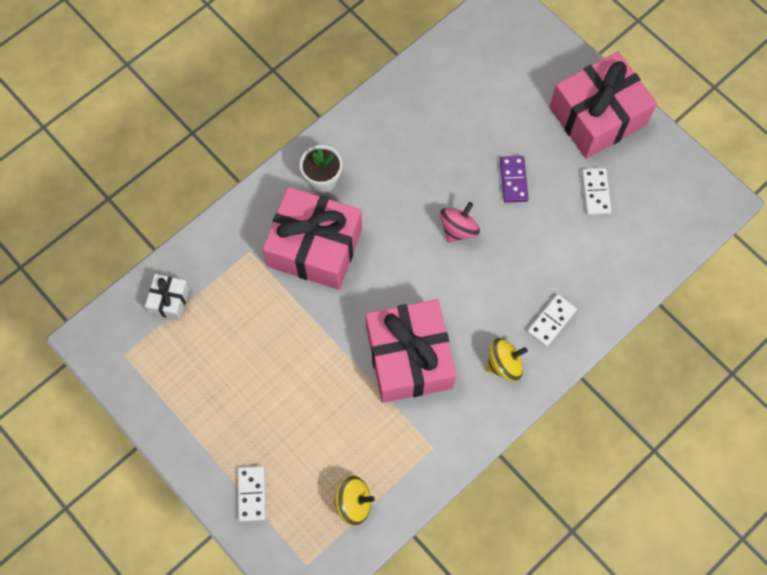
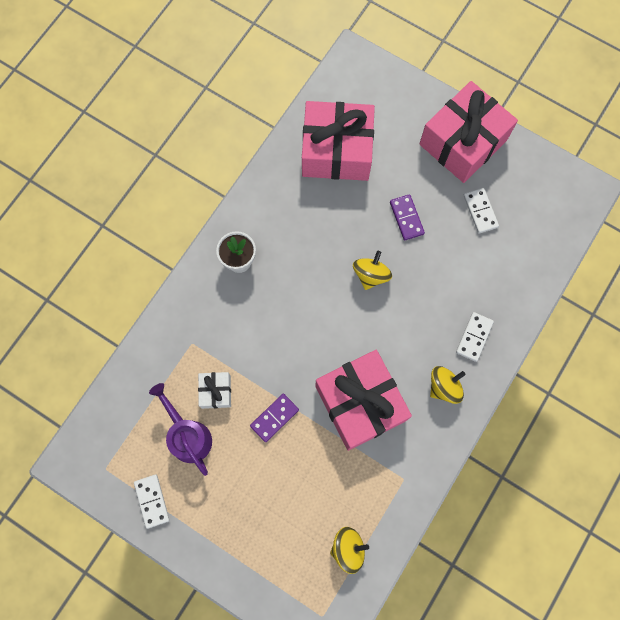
camera: 15 degrees left, 5 degrees up
white gift [145,274,190,320] -> white gift moved to [198,372,231,409]
white domino [238,466,266,522] -> white domino moved to [134,474,170,529]
pink gift [263,187,362,290] -> pink gift moved to [302,101,375,181]
pink spinning top [439,202,480,243] -> yellow spinning top [353,251,392,290]
none -> purple watering can [149,383,212,476]
none -> purple domino [250,394,299,442]

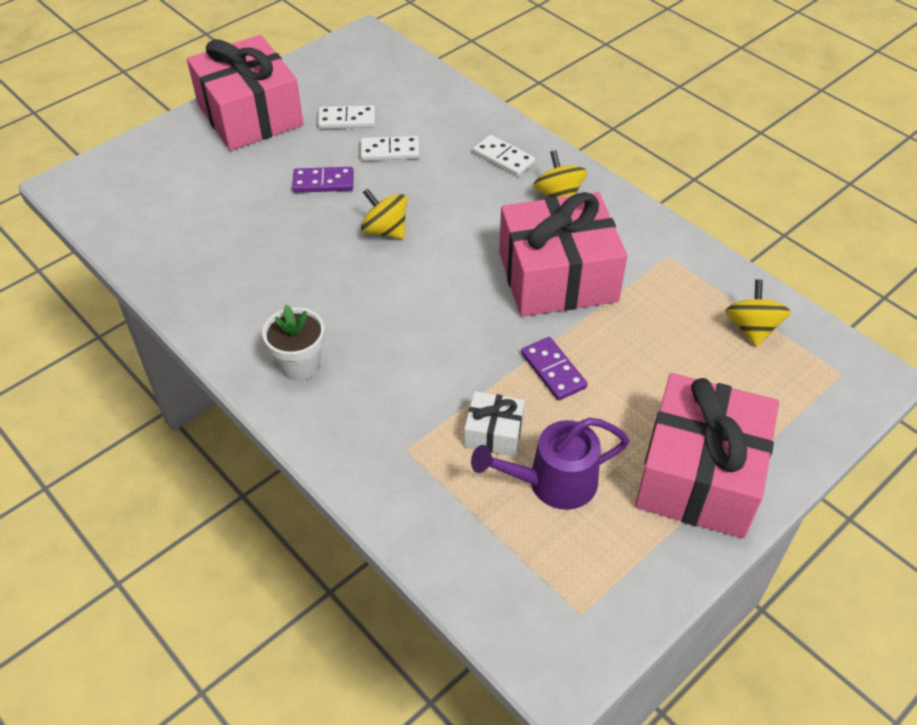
camera: 75 degrees left, 25 degrees down
white domino [134,474,170,529] -> white domino moved to [361,136,420,161]
pink gift [302,101,375,181] -> pink gift moved to [635,373,779,538]

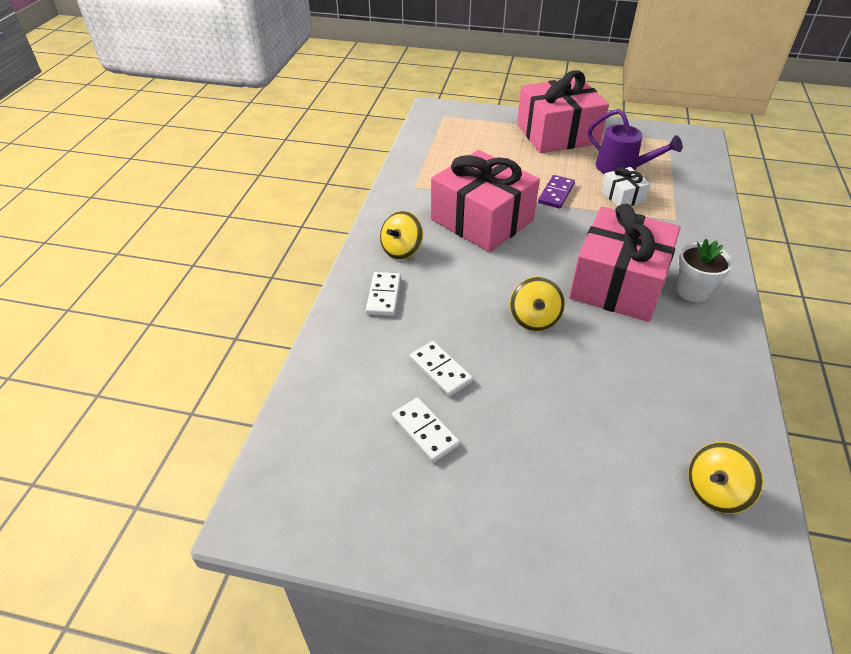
camera: 125 degrees left, 5 degrees down
pink gift [187,35,303,151] -> pink gift moved to [569,204,681,322]
purple domino [292,167,354,193] -> none
yellow spinning top [725,280,791,347] -> yellow spinning top moved to [688,442,763,514]

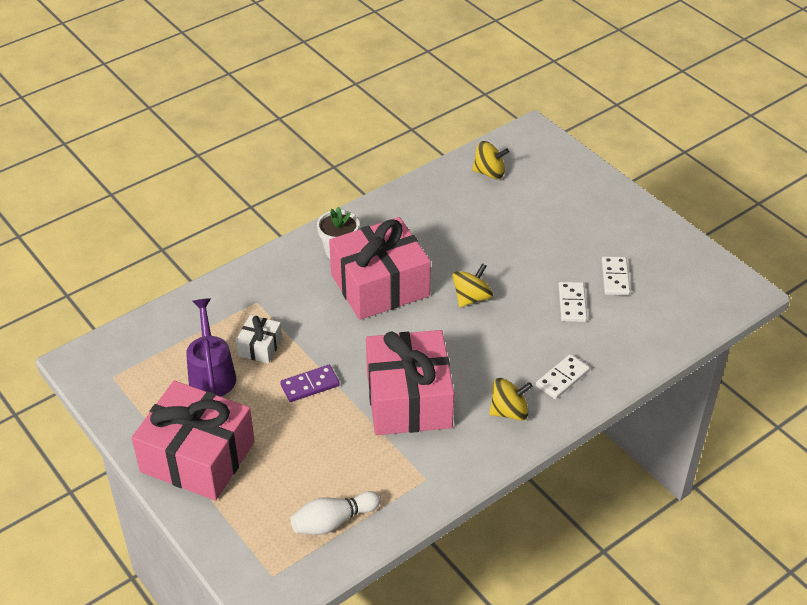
camera: 140 degrees left, 0 degrees up
none -> white bowling pin [291,491,381,535]

